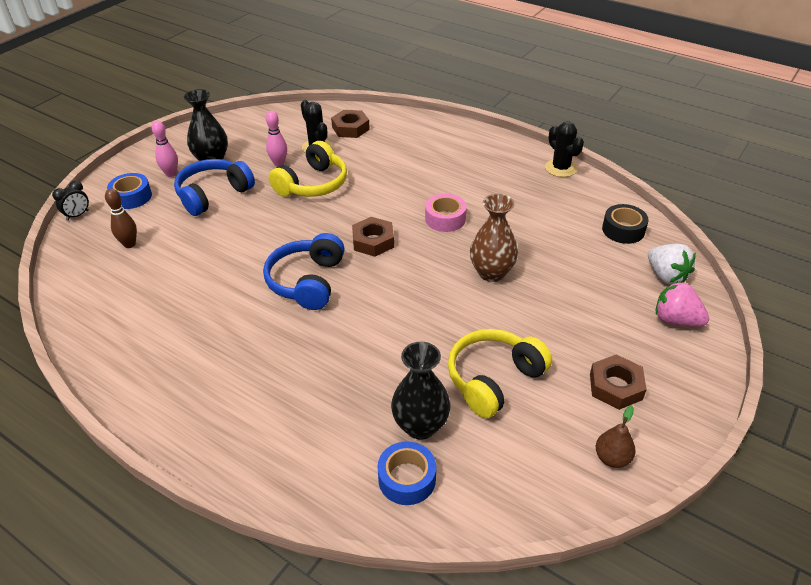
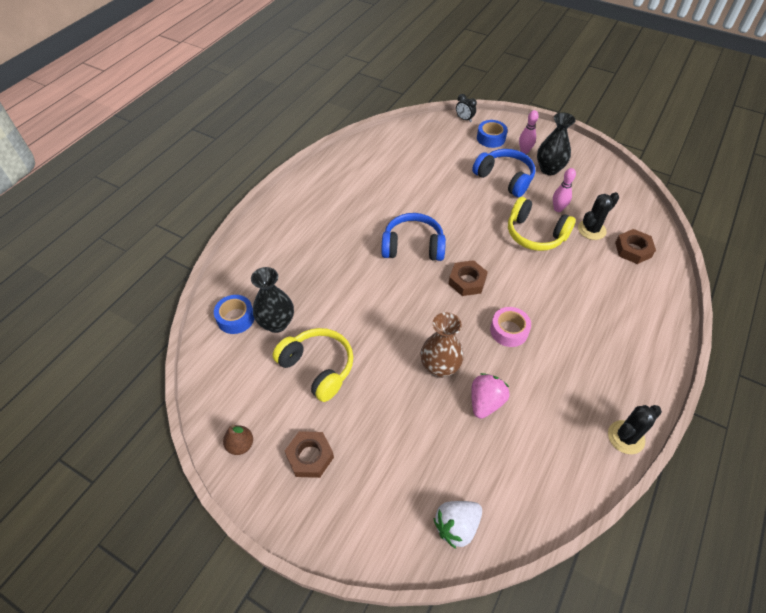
camera: 85 degrees right, 10 degrees up
brown bowling pin [105,189,137,248] -> none
black tape [602,204,649,244] -> none
pink strawberry [656,281,709,327] -> pink strawberry moved to [471,373,510,419]

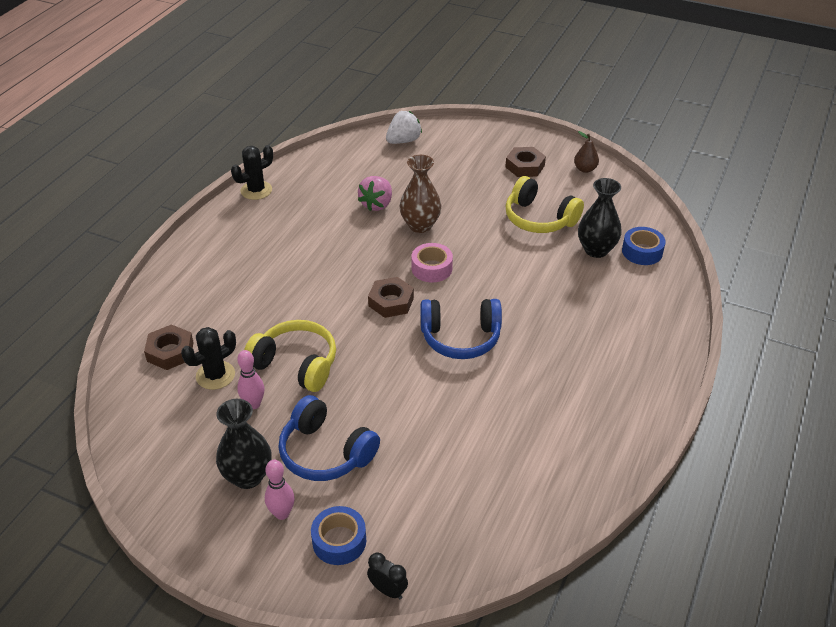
camera: 175 degrees right, 10 degrees down
pink tape [490,307,531,347] -> pink tape moved to [411,243,453,283]

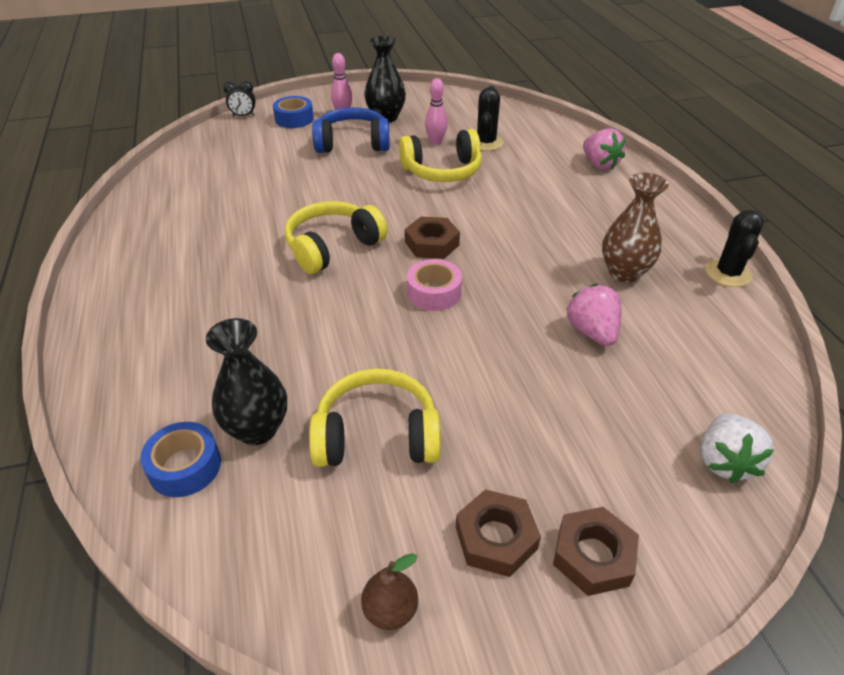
camera: 140 degrees right, 0 degrees up
brown nut [144,324,194,370] -> brown nut moved to [553,507,639,596]
brown vase [400,155,441,233] -> brown vase moved to [602,172,669,282]
blue headphones [421,299,502,359] -> yellow headphones [285,201,387,274]
none -> pink strawberry [583,129,626,170]

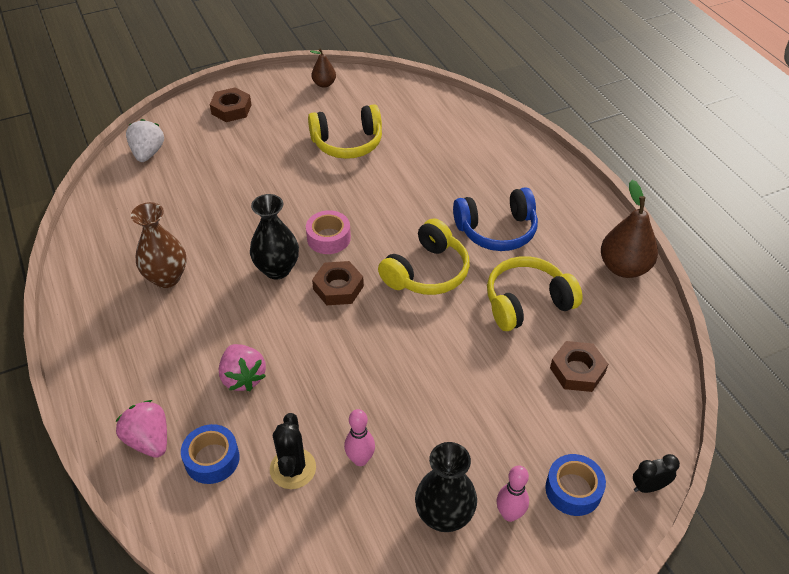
camera: 170 degrees right, 5 degrees up
blue tape [140,422,221,497] -> blue tape moved to [181,424,240,484]
black vase [206,318,287,445] -> black vase moved to [250,194,299,279]
blue headphones [312,107,390,153] -> blue headphones moved to [453,187,538,251]
yellow headphones [399,129,482,182] -> yellow headphones moved to [487,256,583,331]
brown nut [456,489,541,577] -> brown nut moved to [550,341,608,392]
pink strawberry [566,284,622,346] -> pink strawberry moved to [219,344,266,391]
black cactus [705,210,764,287] -> none
none -> brown pear [601,180,658,278]

